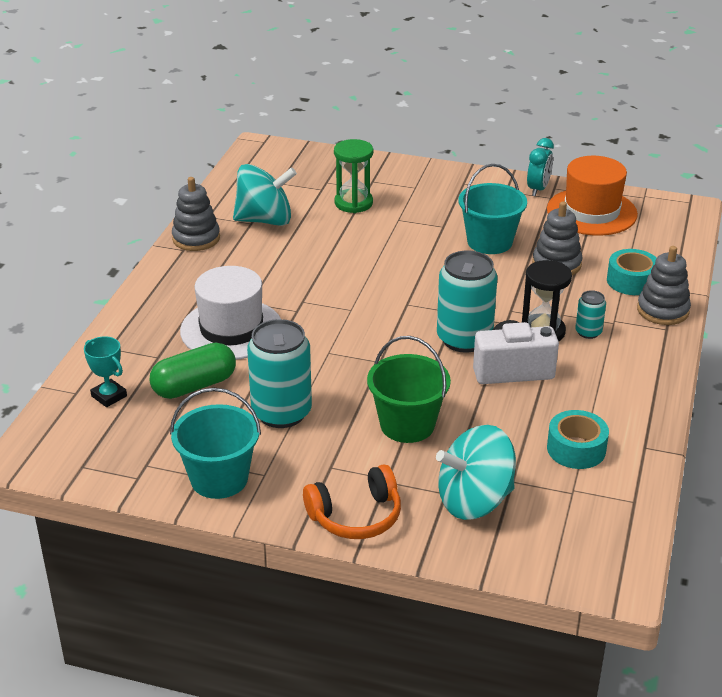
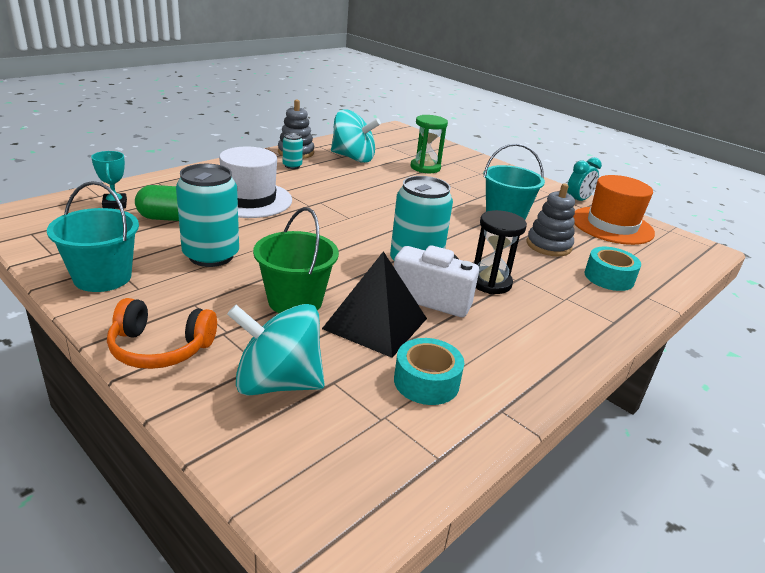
camera: 25 degrees right, 5 degrees down
turquoise can [575,290,606,339] -> turquoise can moved to [283,133,303,169]
grey stacking toy [637,246,691,325] -> none
none -> black pyramid [322,251,427,358]

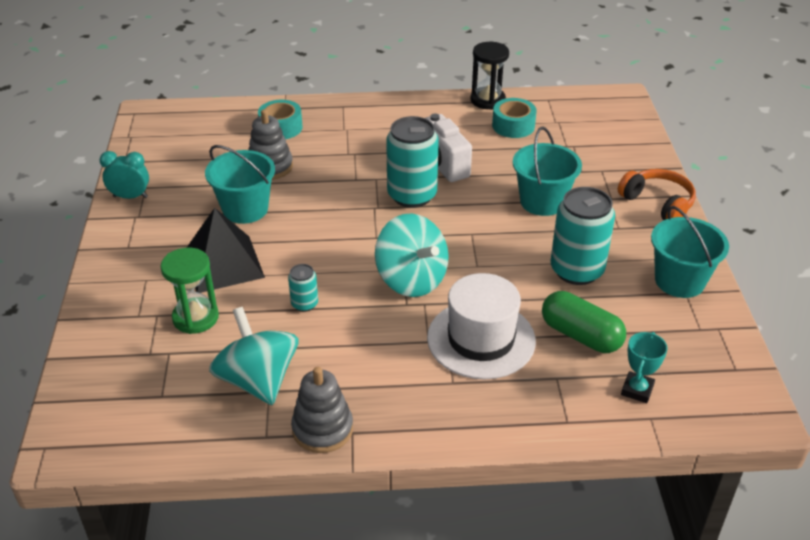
camera: 135 degrees left, 10 degrees up
turquoise spinning top [227,304,325,396] -> turquoise spinning top moved to [375,214,449,297]
green bucket [253,207,339,313] -> turquoise bucket [513,127,582,216]
turquoise can [283,133,303,169] -> turquoise can moved to [288,264,318,312]
black pyramid [322,251,427,358] -> black pyramid moved to [187,208,265,293]
black hourglass [474,210,527,294] -> black hourglass moved to [470,42,509,110]
orange hat [573,175,655,245] -> none

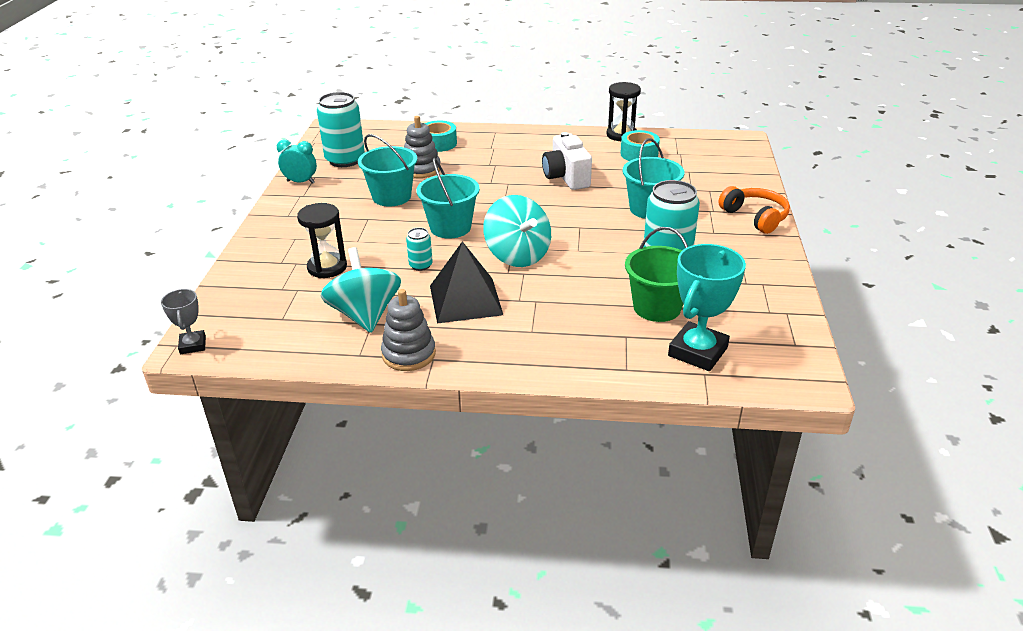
camera: 10 degrees right, 5 degrees down
green hourglass [161,248,219,334] -> black hourglass [297,203,347,278]
black pyramid [187,208,265,293] -> black pyramid moved to [430,241,503,323]
turquoise can [386,116,439,208] -> turquoise can moved to [317,92,365,167]
white hat [427,273,536,380] -> none
green capsule [542,291,626,353] -> green bucket [625,227,688,322]
turquoise trophy [621,332,668,403] -> turquoise trophy [668,244,746,371], size x1.83
turquoise bucket [651,206,729,298] -> turquoise bucket moved to [416,158,480,239]
none -> grey trophy [161,289,206,354]

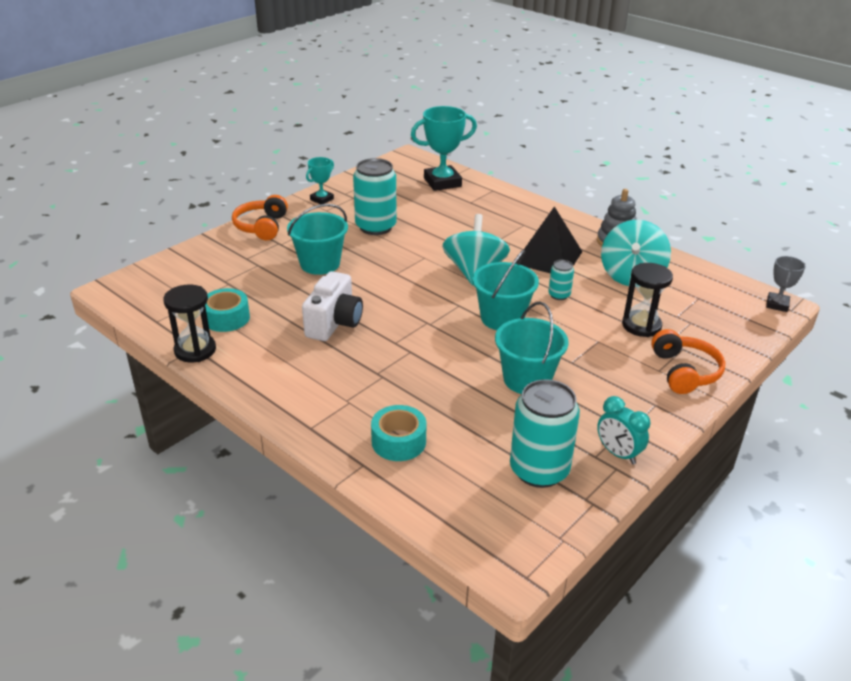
camera: 145 degrees left, 0 degrees up
grey stacking toy [404,116,441,178] -> none
green bucket [625,227,688,322] -> none
none -> turquoise trophy [306,157,334,204]
none -> orange headphones [651,329,725,394]

